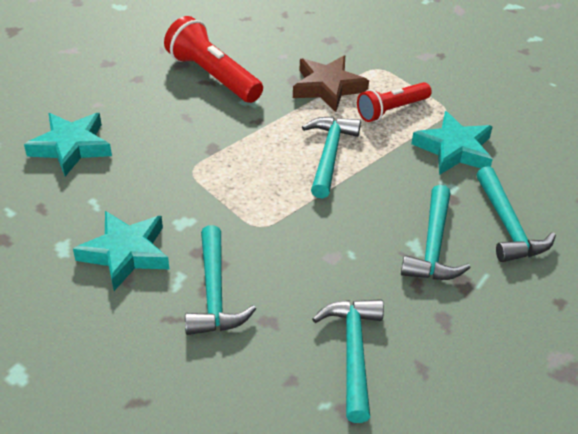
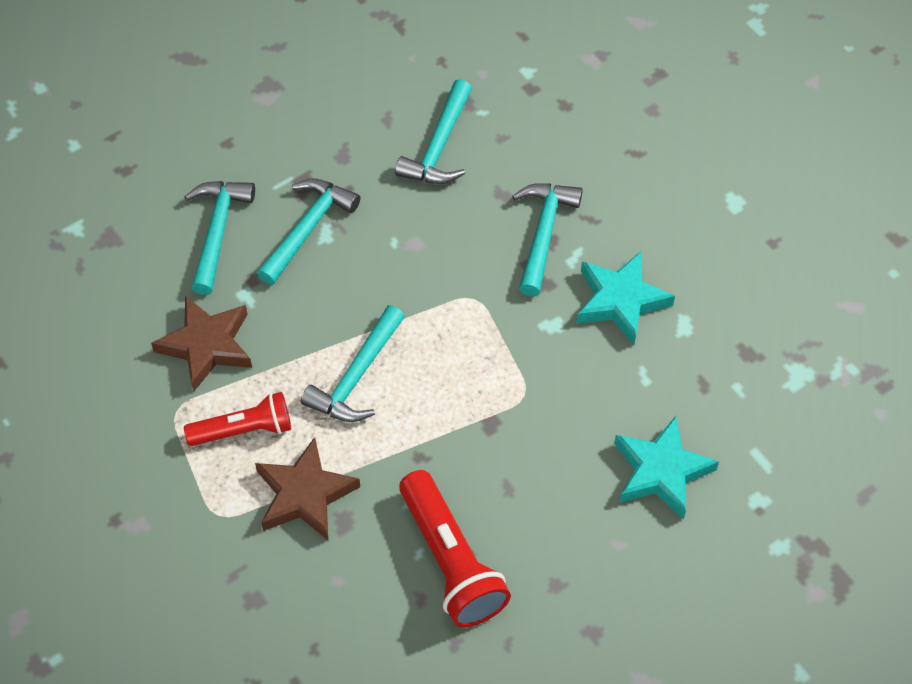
camera: 160 degrees left, 15 degrees up
turquoise star [411,111,493,175] -> brown star [151,296,252,391]

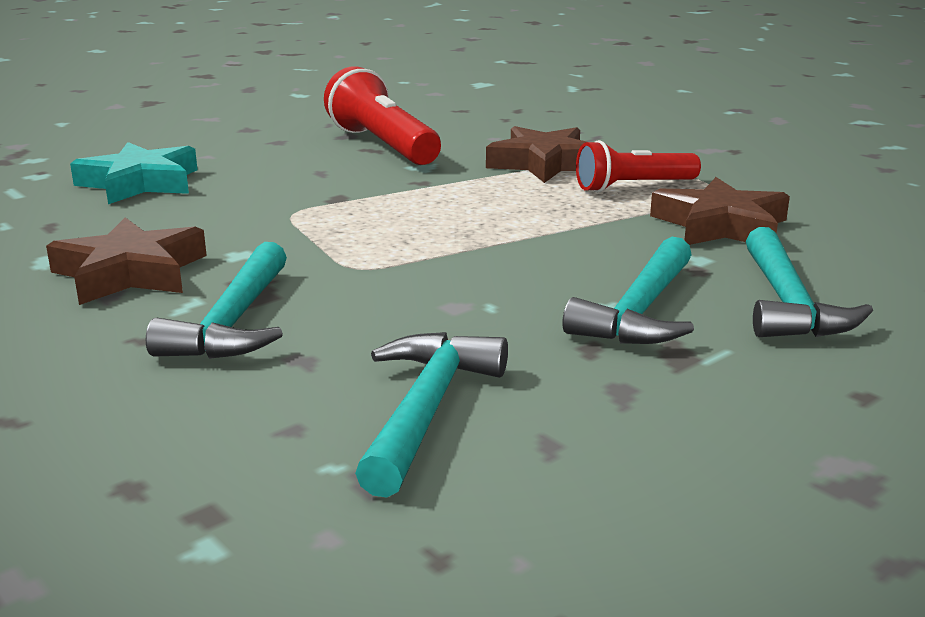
camera: 175 degrees right, 35 degrees down
turquoise hammer [301,305,405,422] -> none
turquoise star [577,252,675,345] -> brown star [46,217,207,305]

